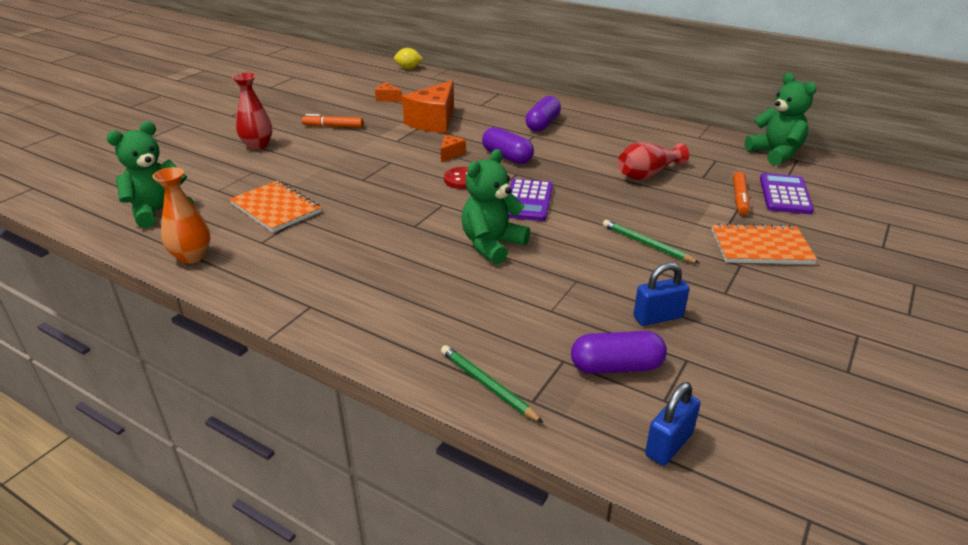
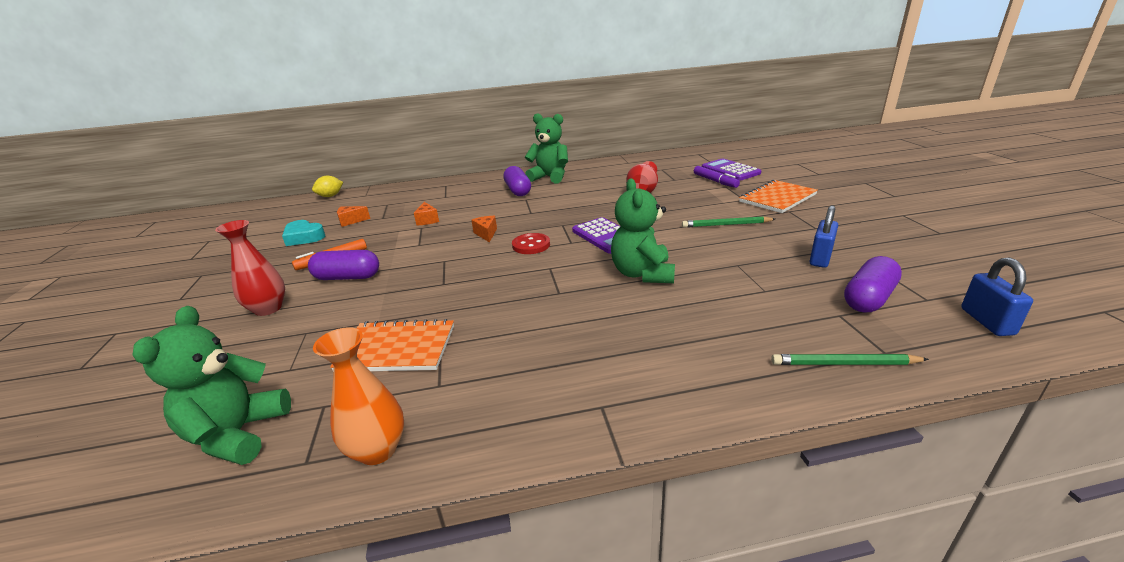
camera: 40 degrees left, 5 degrees down
orange cheese [402,80,454,133] -> orange cheese [414,202,439,225], size x0.45
purple capsule [482,127,534,164] -> purple capsule moved to [308,250,379,280]
orange marker [733,172,749,215] -> purple marker [694,166,740,188]
green teddy bear [745,73,817,165] -> green teddy bear moved to [525,113,568,183]
none -> turquoise heart [282,220,325,246]

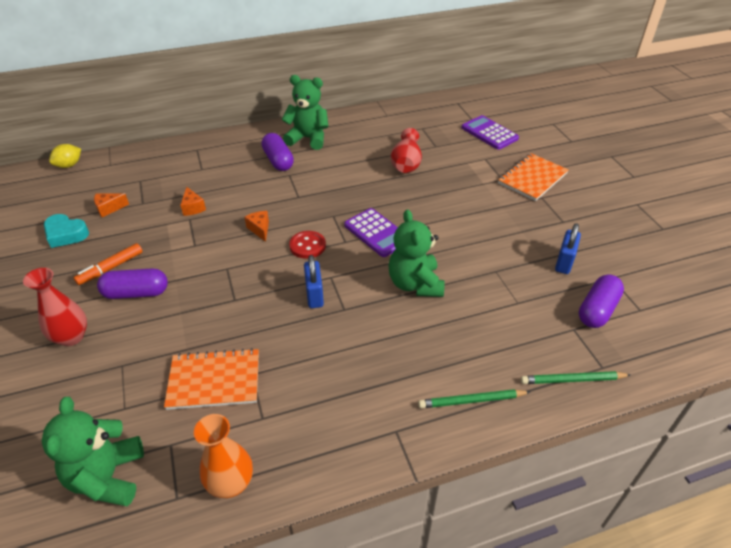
camera: 10 degrees left, 15 degrees up
green pencil [682,217,775,228] -> green pencil moved to [418,389,530,408]
purple marker [694,166,740,188] -> none
blue padlock [961,257,1033,336] -> blue padlock moved to [304,255,324,308]

